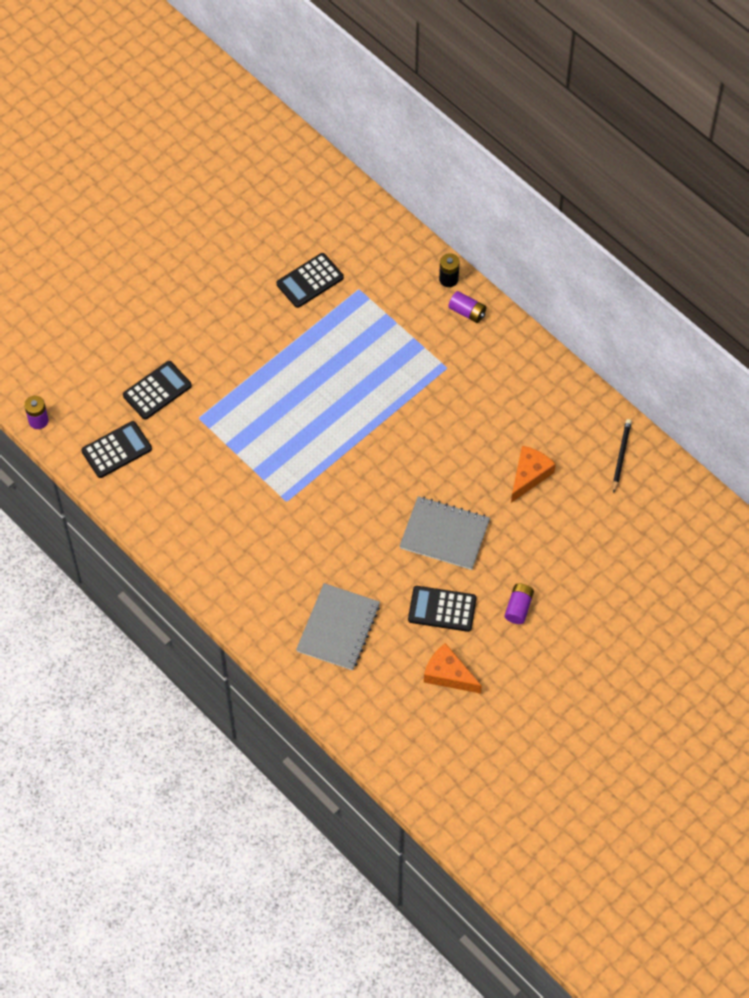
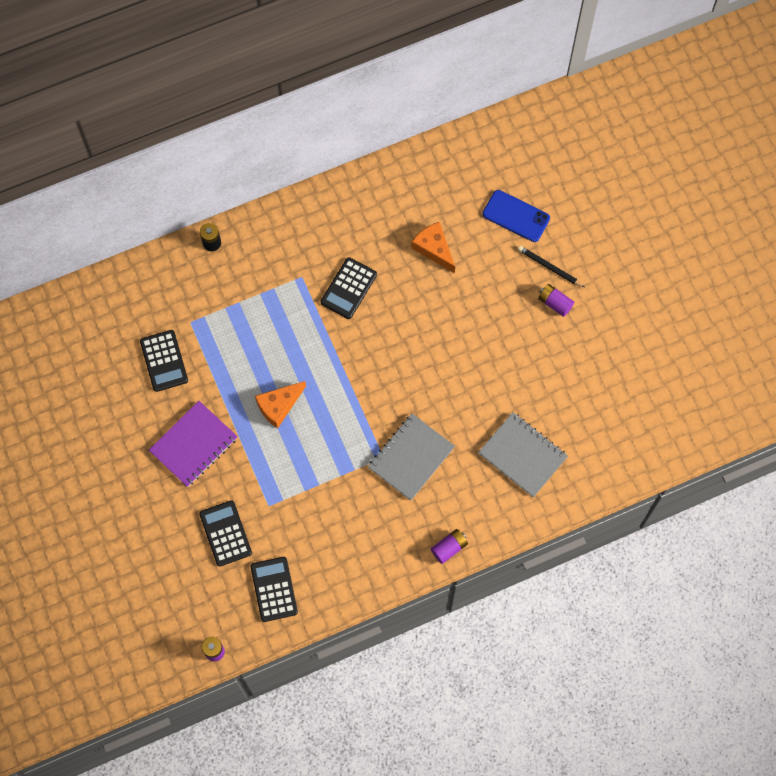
camera: 70 degrees left, 10 degrees up
grey notebook [399,496,490,570] -> grey notebook moved to [368,414,455,501]
black calculator [408,586,477,632] -> black calculator moved to [321,257,377,319]
orange cheese [424,643,482,694] -> orange cheese moved to [255,381,306,428]
purple battery [448,291,486,323] -> purple battery moved to [431,529,468,564]
black pencil [613,419,632,493] -> black pencil moved to [518,246,585,287]
none -> purple notebook [149,401,238,487]
none -> blue phone [483,190,550,242]

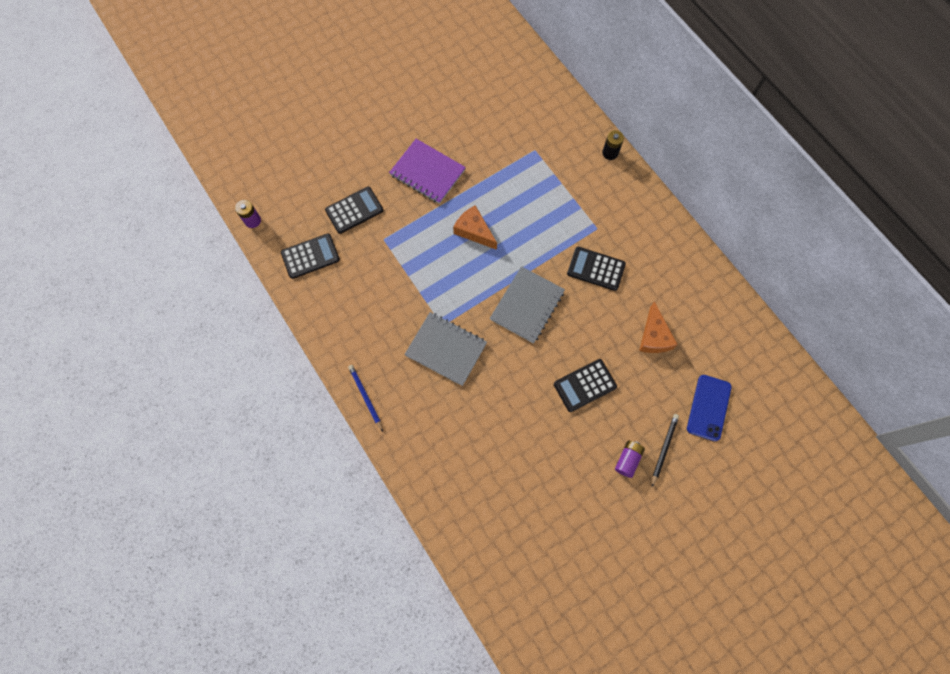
camera: 80 degrees right, 0 degrees up
black calculator [140,330,188,392] -> black calculator moved to [554,359,617,412]
orange cheese [411,222,455,273] -> orange cheese turned 135 degrees clockwise [639,301,678,353]
purple battery [431,529,468,564] -> blue pencil [348,365,383,432]
grey notebook [478,412,568,497] -> grey notebook moved to [490,266,565,343]

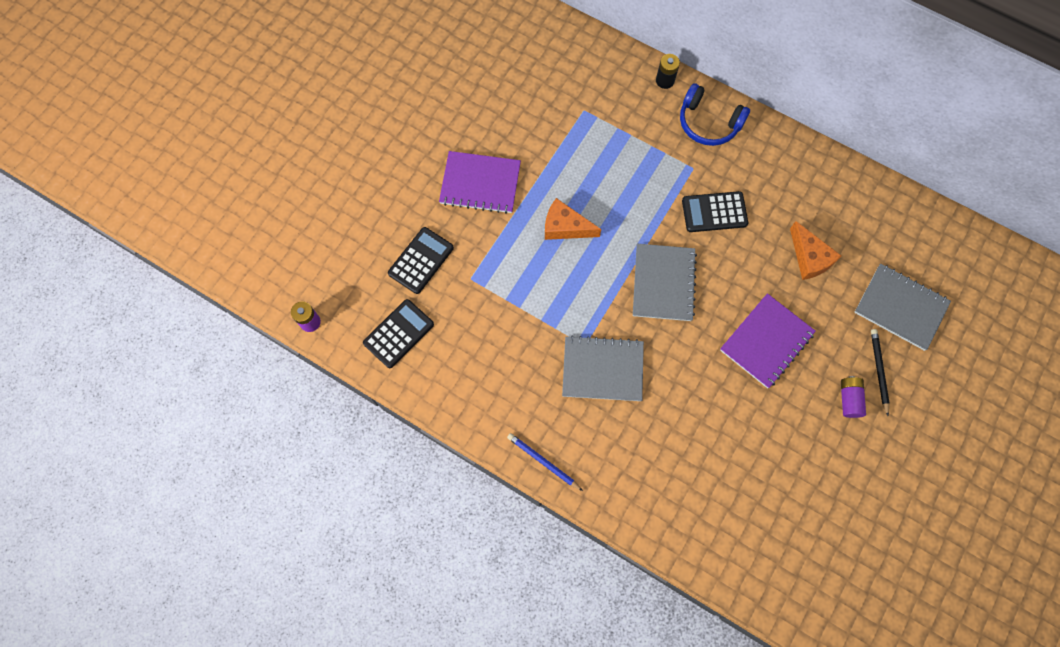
camera: 25 degrees left, 0 degrees up
black calculator [554,359,617,412] -> purple notebook [720,293,816,388]
blue phone [687,375,732,441] -> grey notebook [854,264,951,351]
none -> blue headphones [680,83,750,146]

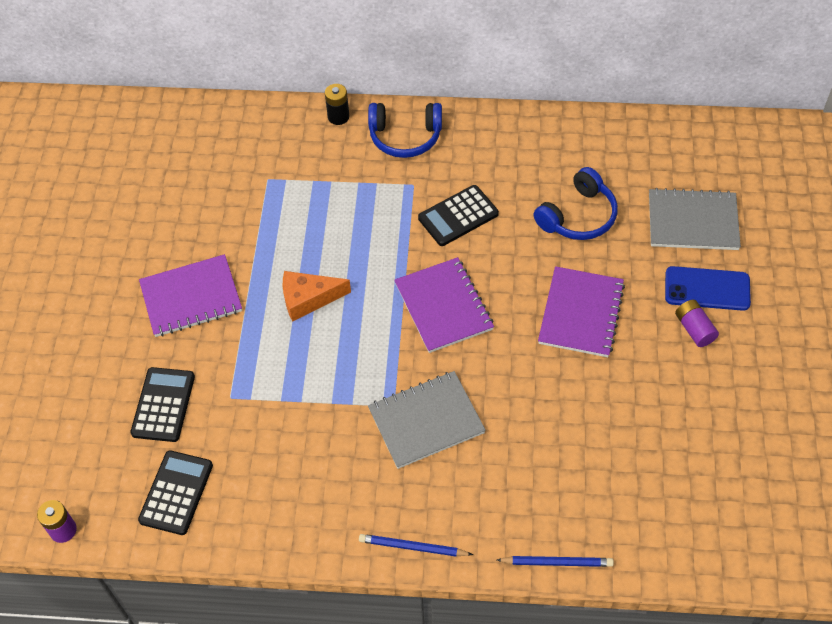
camera: 25 degrees left, 15 degrees down
grey notebook [633,244,697,321] -> purple notebook [394,257,494,353]
orange cheese [790,221,841,280] -> blue headphones [533,167,618,240]
black pencil [871,329,890,416] -> blue phone [665,266,751,311]
none -> blue pencil [497,556,614,567]

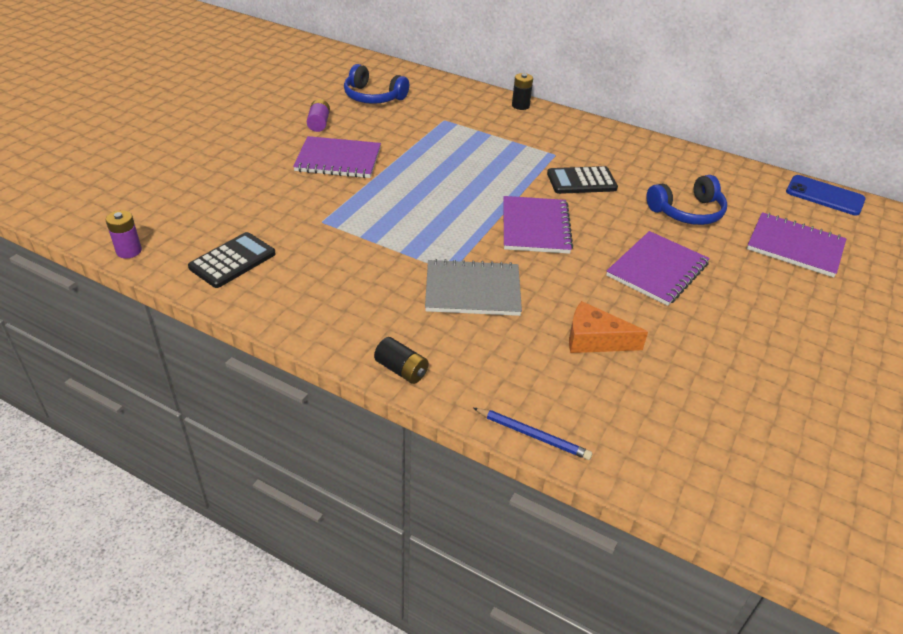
camera: 20 degrees right, 15 degrees down
black calculator [130,367,195,442] -> none
orange cheese [283,271,351,321] -> orange cheese moved to [569,301,648,353]
blue pencil [359,534,473,556] -> black battery [374,337,429,384]
blue headphones [368,103,442,158] -> blue headphones moved to [344,64,409,104]
grey notebook [649,188,741,250] -> purple notebook [747,212,846,277]
blue phone [665,266,751,311] -> blue phone moved to [786,175,866,215]
purple battery [675,300,719,347] -> purple battery moved to [307,99,330,132]

